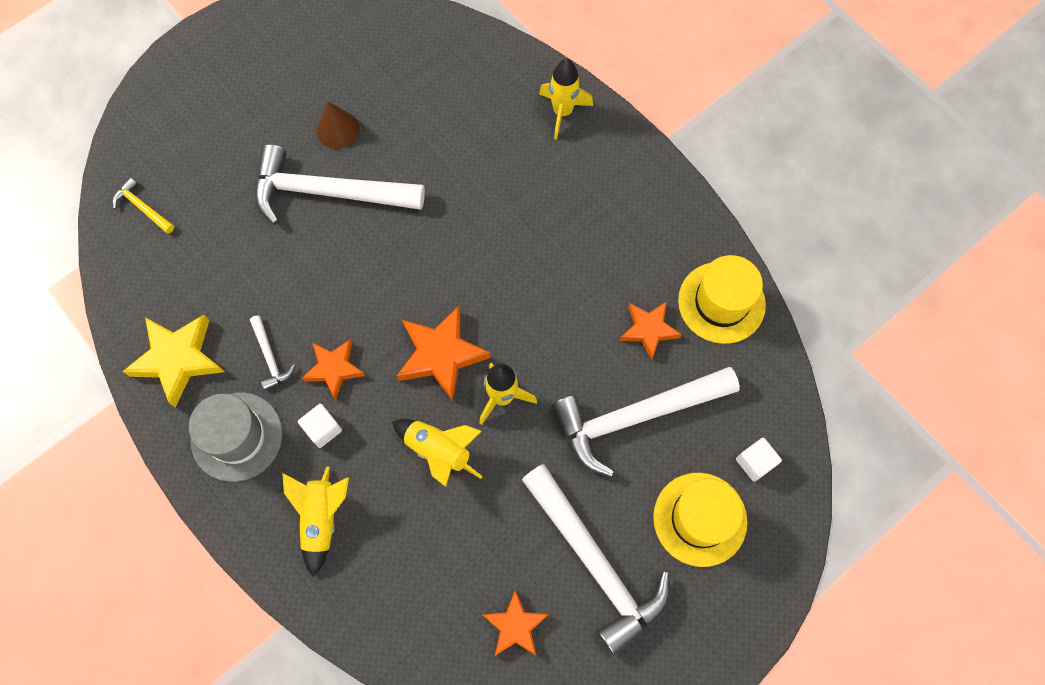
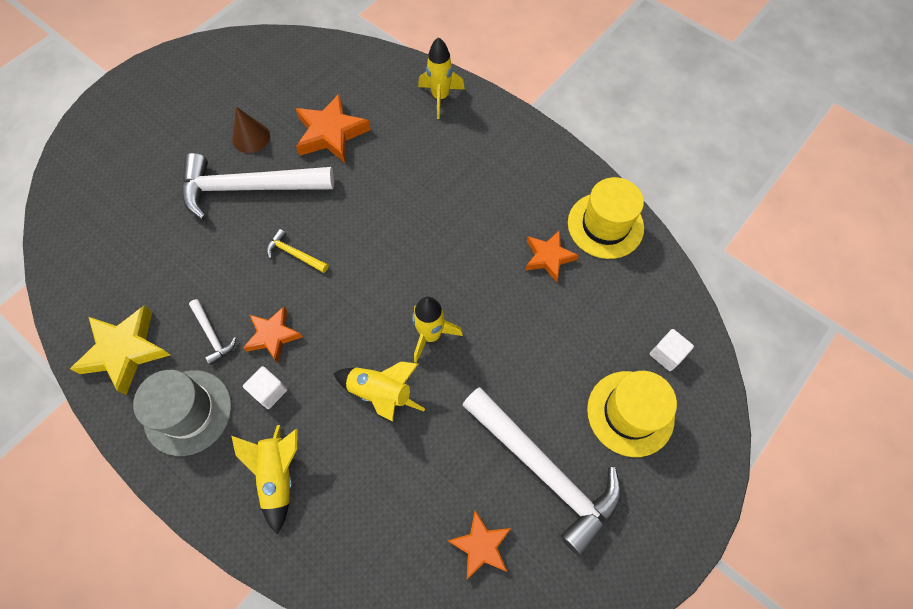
camera: 10 degrees left, 5 degrees down
yellow hammer [112,177,175,234] -> yellow hammer moved to [266,229,328,273]
orange star [397,306,491,401] -> orange star moved to [295,94,371,163]
white hammer [552,367,740,477] -> none

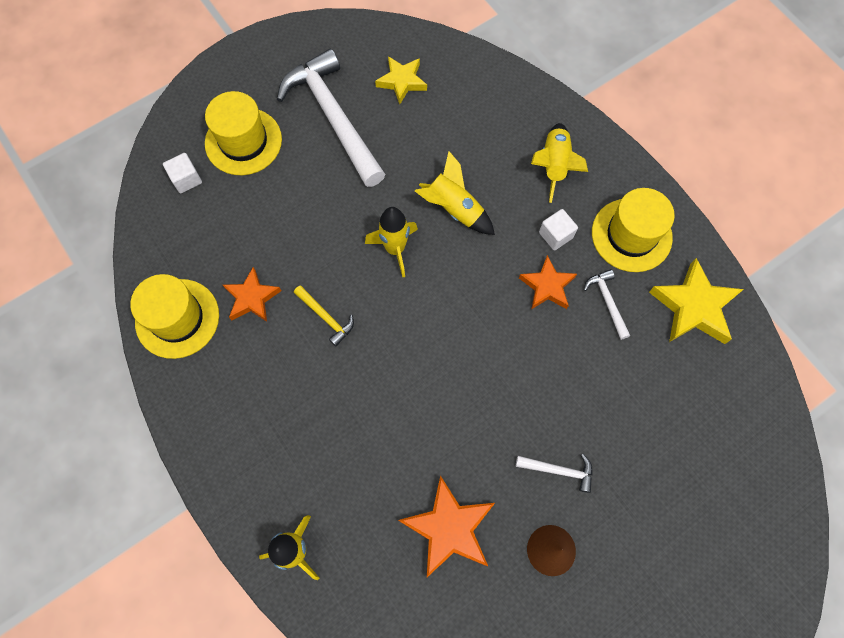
camera: 165 degrees left, 5 degrees up
grey hat [133,370,232,456] -> yellow hat [592,188,675,272]
white hammer [182,153,334,220] -> white hammer [516,454,593,493], size x0.43
yellow hammer [266,229,328,273] -> yellow hammer moved to [294,285,354,346]
orange star [447,510,511,579] -> yellow star [375,56,427,104]

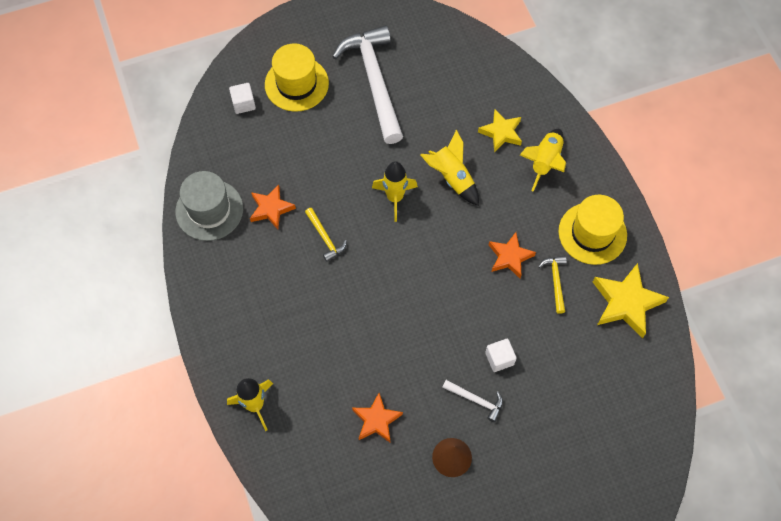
camera: 15 degrees right, 5 degrees down
yellow hat [130,274,219,359] -> grey hat [175,171,243,241]
yellow star [375,56,427,104] -> yellow star moved to [478,109,522,152]
orange star [398,475,495,577] -> orange star [352,393,403,442], size x0.65
white cube [539,209,578,250] -> white cube moved to [485,339,517,372]
white hammer [584,269,630,340] -> yellow hammer [538,256,567,314]

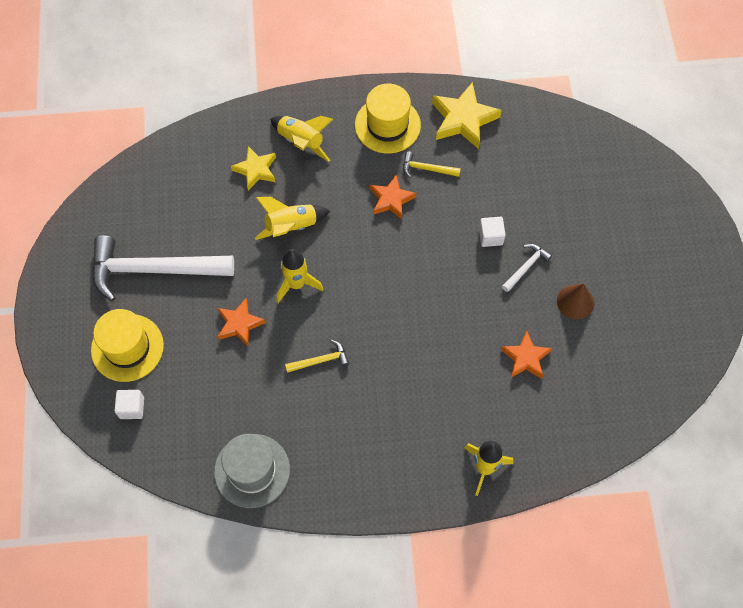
camera: 75 degrees left, 0 degrees up
orange star [250,184,296,229] -> orange star moved to [218,298,266,346]

